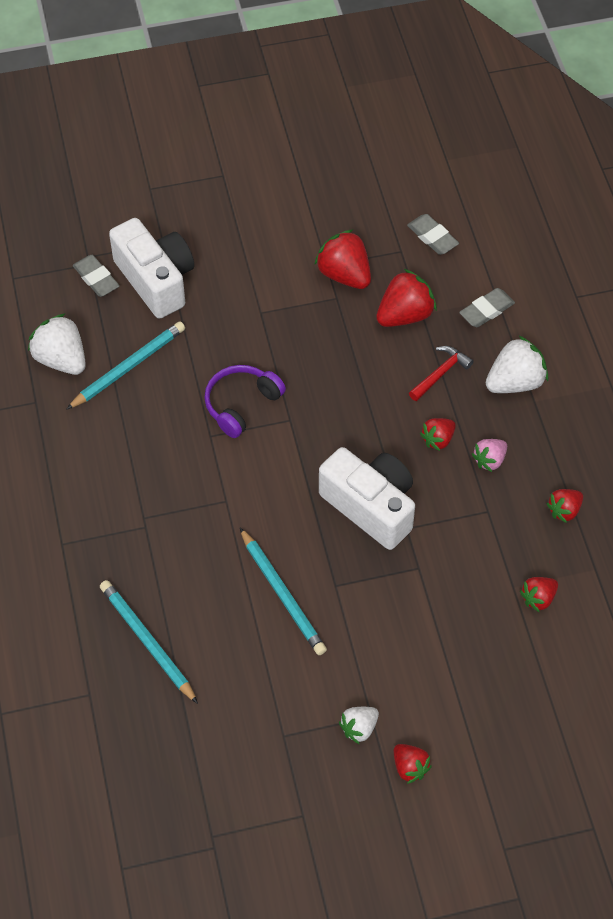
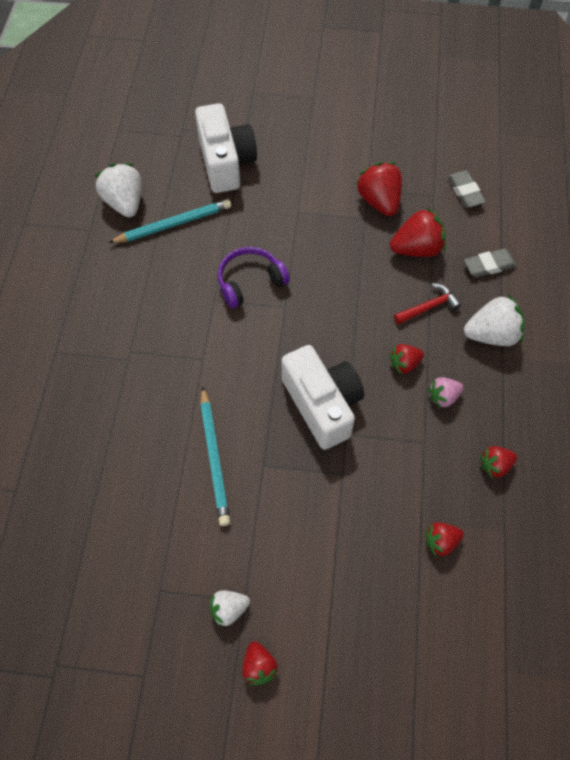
camera: 20 degrees right, 5 degrees up
grey eraser [73,255,120,297] -> none
turquoise pencil [100,580,198,704] -> none

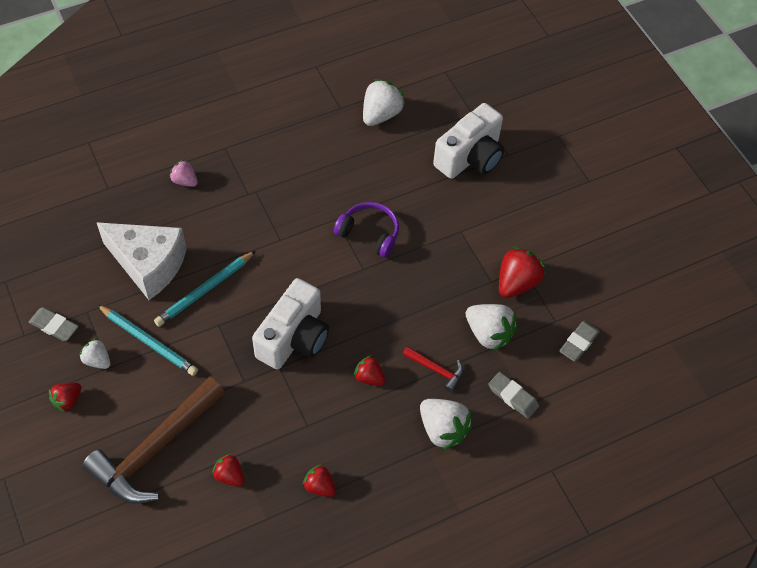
camera: 55 degrees right, 5 degrees down
turquoise pencil [108,199,231,243] -> turquoise pencil moved to [97,305,198,376]
red strawberry [390,207,446,257] -> white strawberry [466,304,518,352]
pink strawberry [428,377,464,409] -> pink strawberry moved to [169,159,198,187]
none -> grey eraser [29,307,79,341]
none -> brown hammer [83,377,225,504]
none -> white cheese [96,222,187,300]

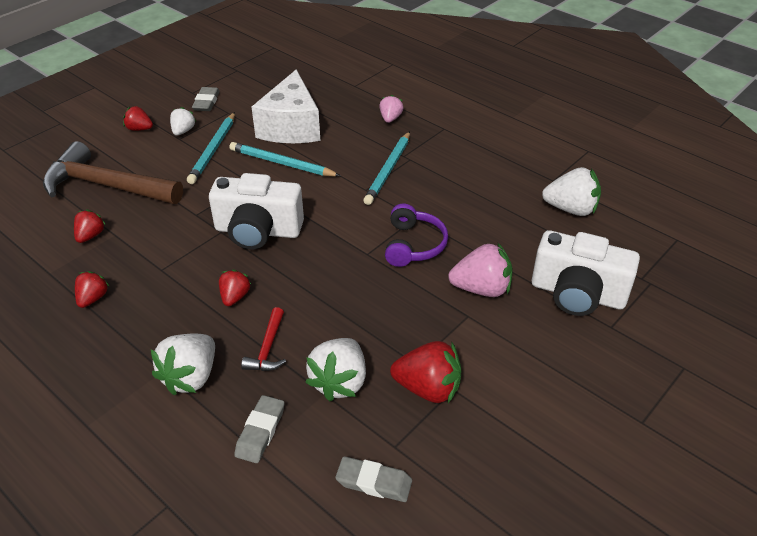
camera: 70 degrees right, 15 degrees down
none -> turquoise pencil [363,131,410,205]
none -> pink strawberry [448,243,513,297]

